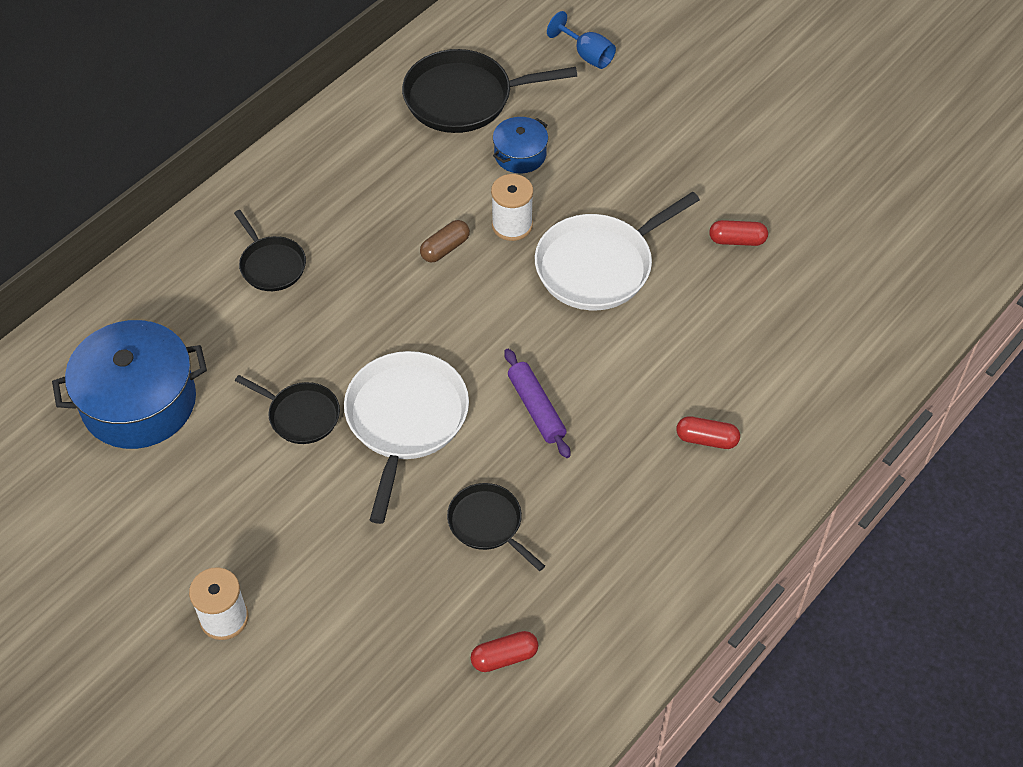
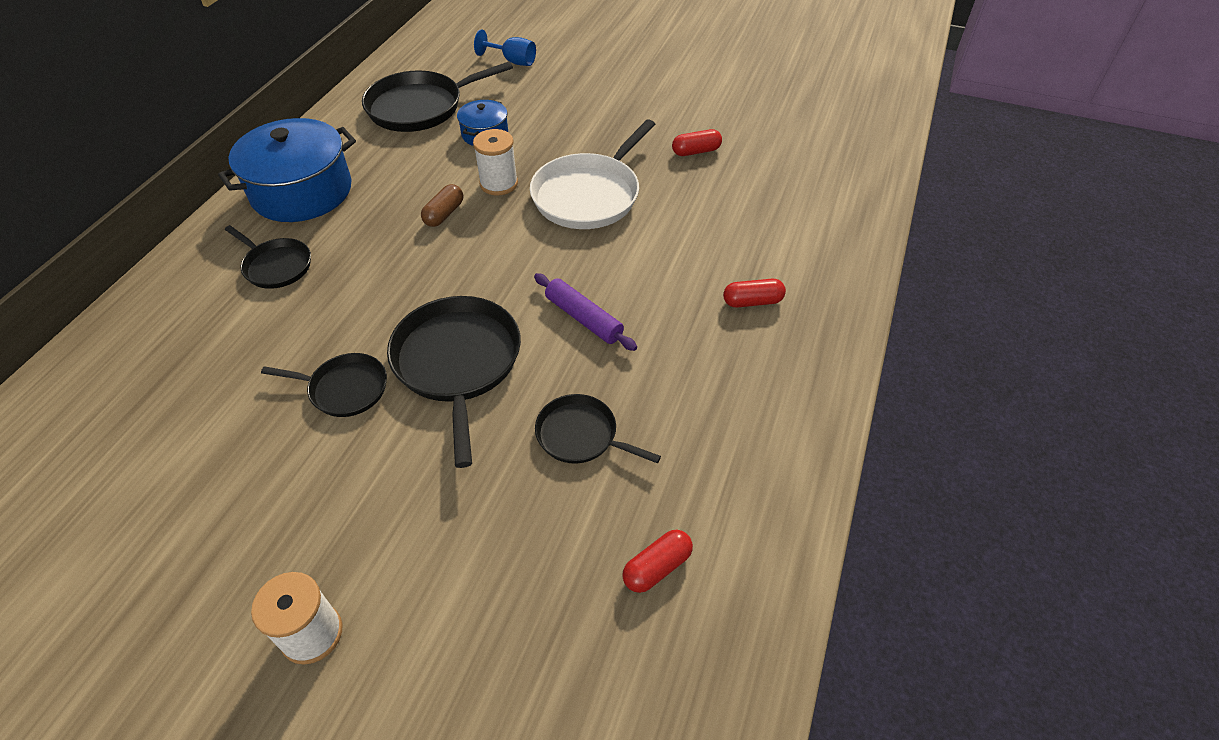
camera: 20 degrees left, 5 degrees down
blue pot [52,320,207,449] -> blue pot moved to [218,118,356,222]
white pan [344,351,469,524] -> black pan [387,296,521,468]

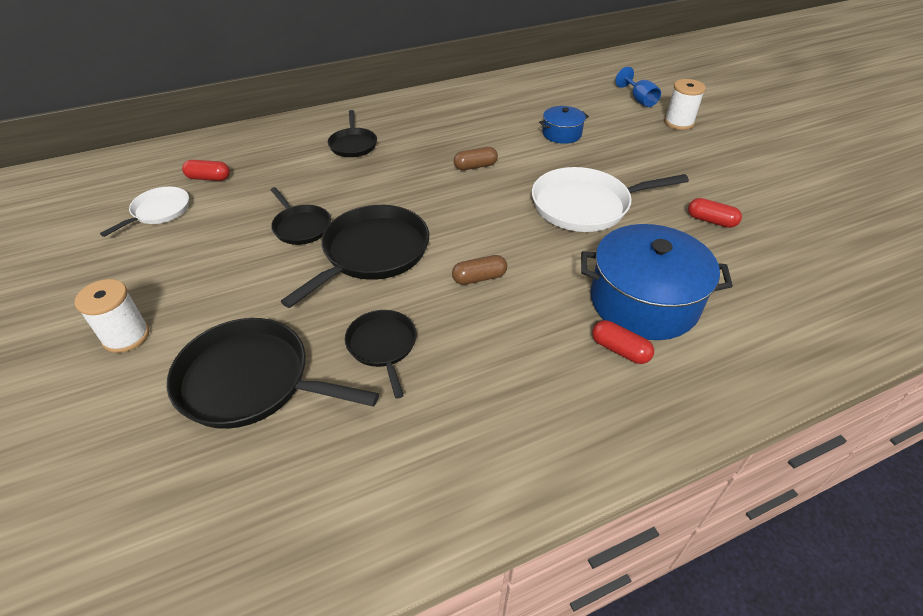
camera: 45 degrees right, 5 degrees down
blue pot [218,118,356,222] -> blue pot moved to [581,224,733,340]
black pan [362,61,513,132] -> black pan moved to [167,318,379,429]
white spool [473,129,518,195] -> white spool moved to [664,79,706,130]
purple rolling pin [534,273,637,351] -> brown capsule [452,255,507,285]
red capsule [622,530,693,593] -> red capsule moved to [182,160,230,181]
none -> white pan [100,187,189,237]

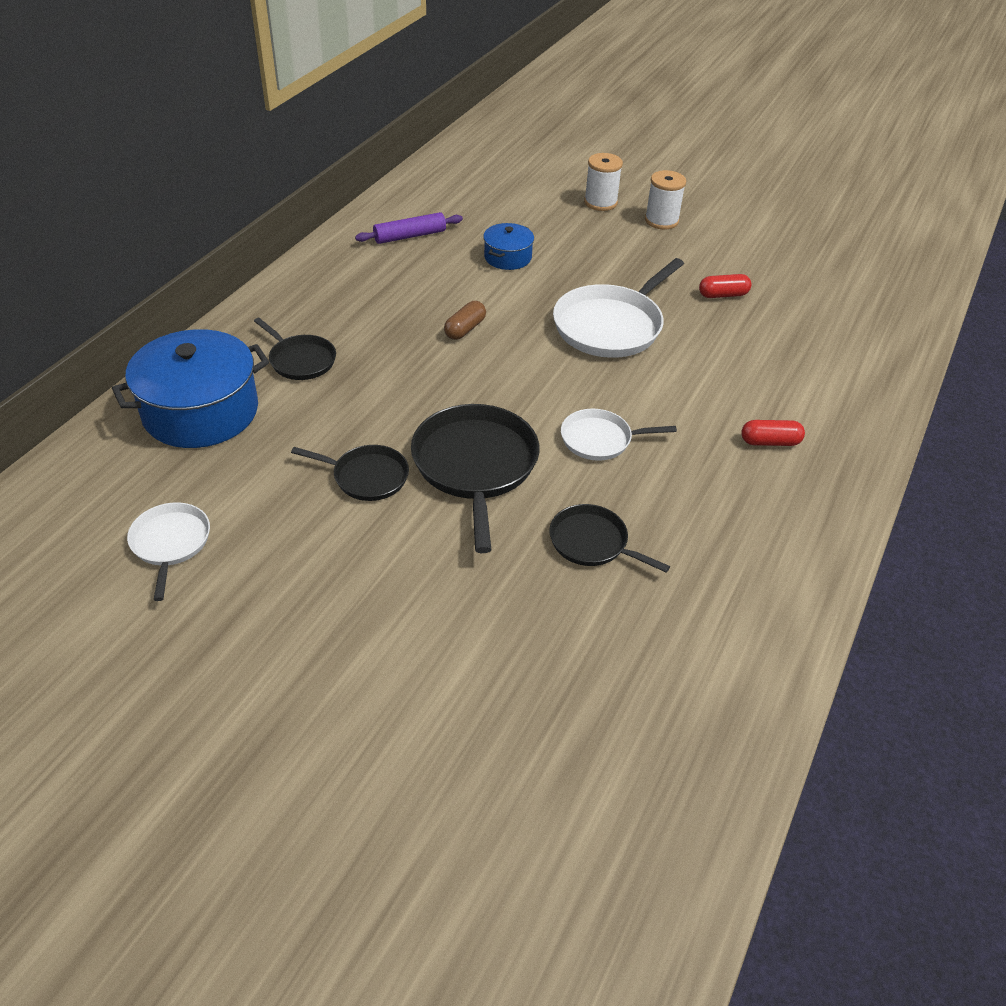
camera: 40 degrees left, 0 degrees up
white spool [75,279,150,353] -> white spool moved to [645,170,686,230]
black pan [167,318,379,429] -> none
red capsule [182,160,230,181] -> none
brown capsule [452,255,507,285] -> white pan [561,409,677,461]
blue pot [581,224,733,340] -> blue pot moved to [112,329,269,448]
blue goblet [615,67,661,107] -> none
none -> purple rolling pin [355,212,463,244]

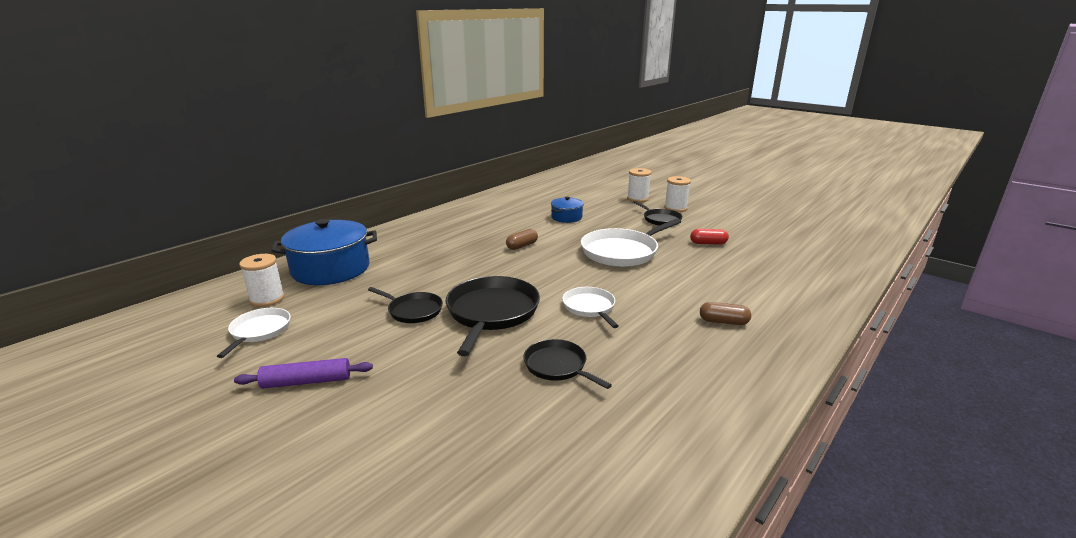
camera: 15 degrees right, 20 degrees down
black pan [254,318,336,380] -> black pan moved to [633,201,682,226]
purple rolling pin [355,212,463,244] -> purple rolling pin moved to [234,358,373,389]
white pan [561,409,677,461] -> white pan turned 60 degrees clockwise [562,287,619,328]
red capsule [741,420,805,446] -> brown capsule [700,302,751,325]
none -> white spool [239,254,285,307]

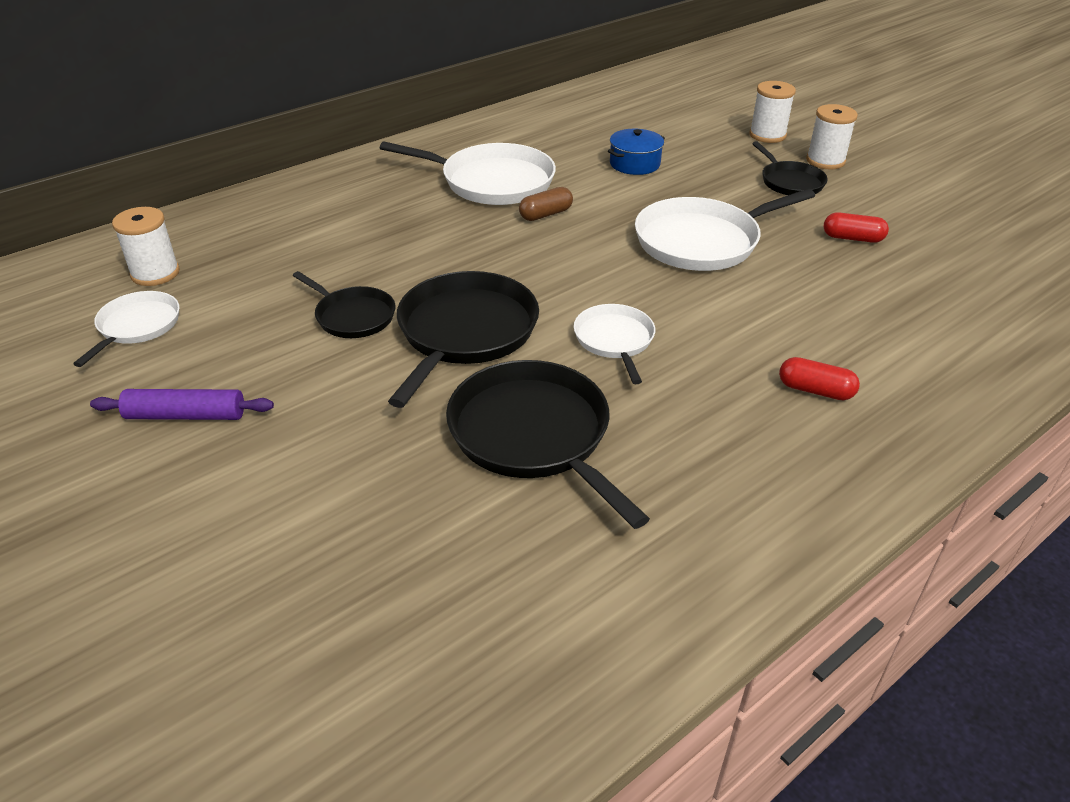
camera: 10 degrees right, 15 degrees up
blue pot [271,219,377,285] -> none
black pan [523,339,612,389] -> black pan [446,360,650,529], size x1.75
brown capsule [700,302,751,325] -> red capsule [779,357,860,400]
none -> white pan [380,142,556,205]

